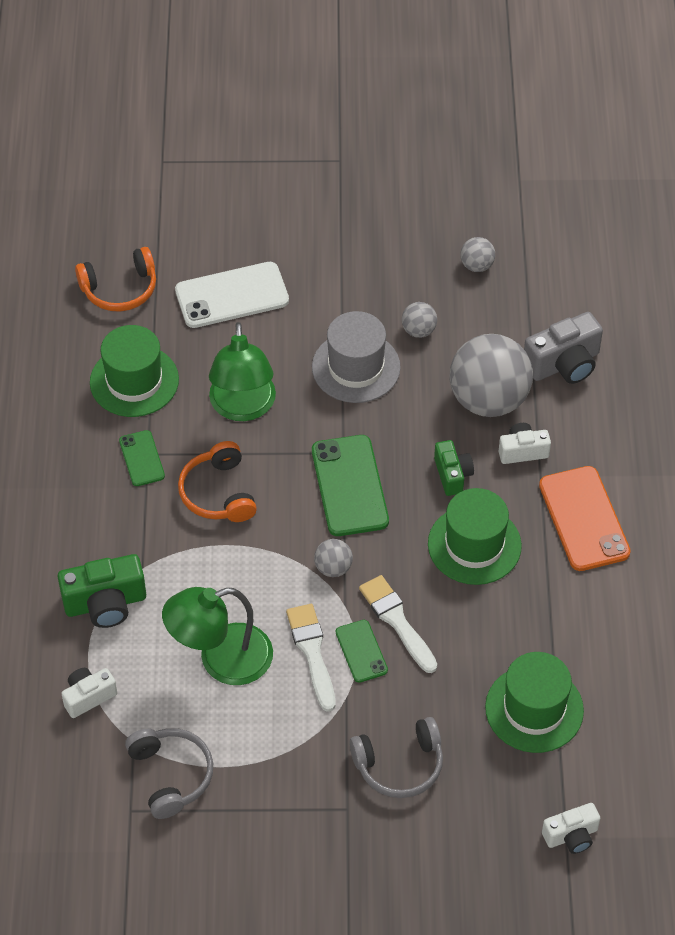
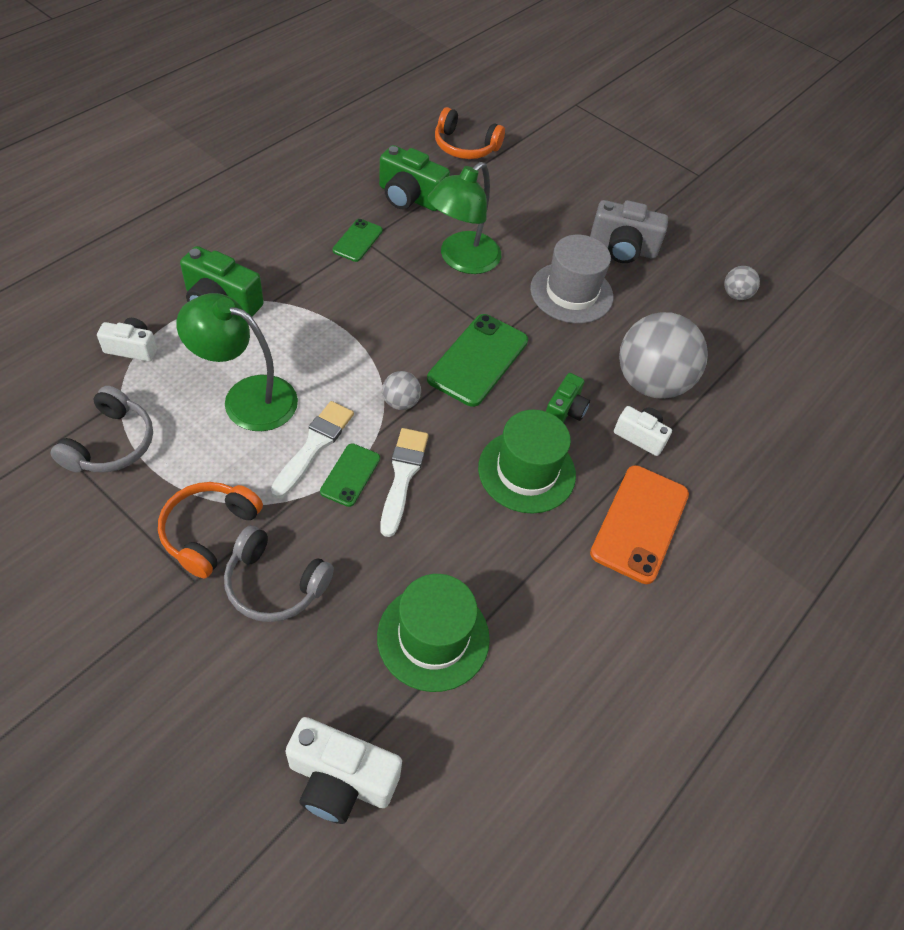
camera: 35 degrees right, 0 degrees up
green hat [90,325,179,417] -> green camera [379,145,450,211]
white phone [175,262,289,328] -> none
orange headphones [178,441,257,522] -> orange headphones moved to [158,482,263,578]
grey ball [402,302,437,338] -> none
grey camera [524,312,603,384] -> grey camera moved to [590,200,668,263]
white camera [542,803,600,854] -> white camera [285,717,402,824], size x1.60

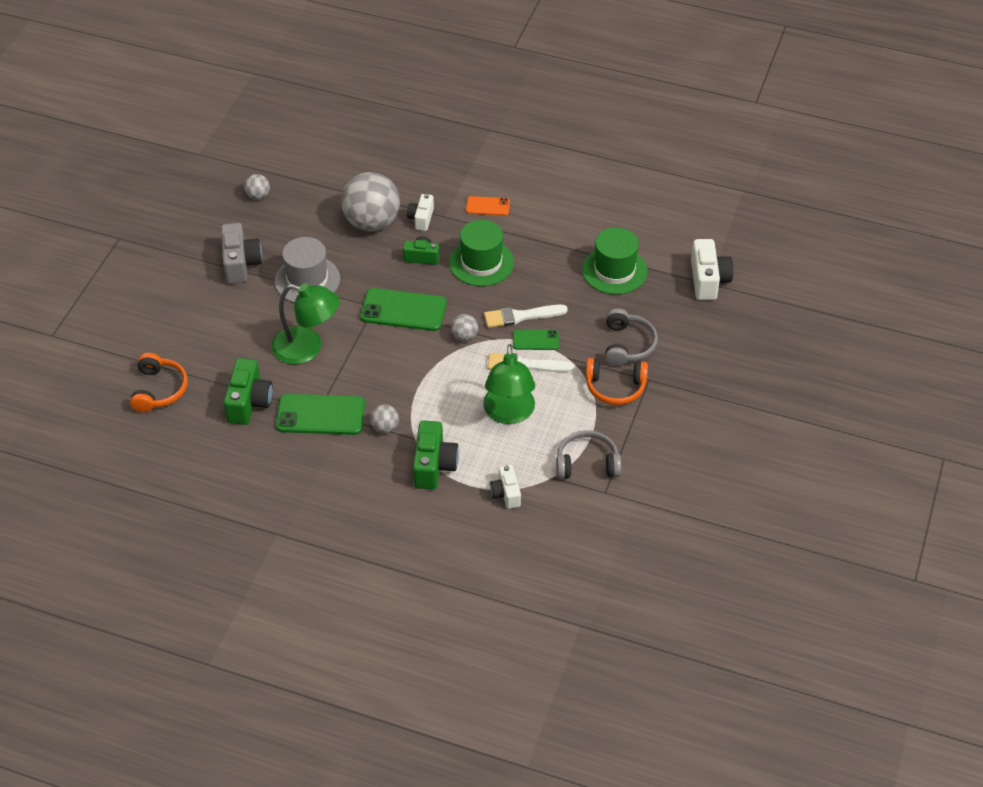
camera: 105 degrees left, 5 degrees down
green phone [333,219,383,262] -> green phone [276,394,365,435], size x1.81
orange phone [590,465,689,584] -> orange phone [466,196,510,216], size x0.55
none -> grey ball [370,405,399,433]

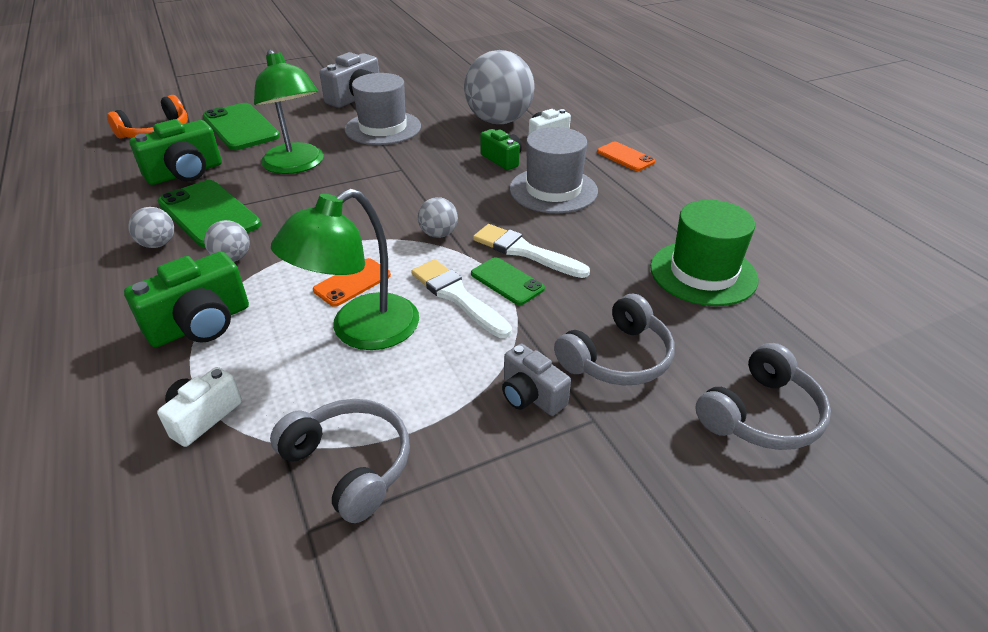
camera: 45 degrees right, 10 degrees down
grey ball [244,174,270,200] -> grey ball moved to [128,207,174,248]
green phone [360,288,447,331] -> green phone moved to [202,103,280,150]
green hat [449,220,514,286] -> grey hat [509,127,598,213]
orange headphones [586,358,648,405] -> grey camera [502,344,571,416]
white camera [691,239,734,300] -> none
none -> orange phone [313,258,391,307]
none -> grey headphones [695,343,831,450]

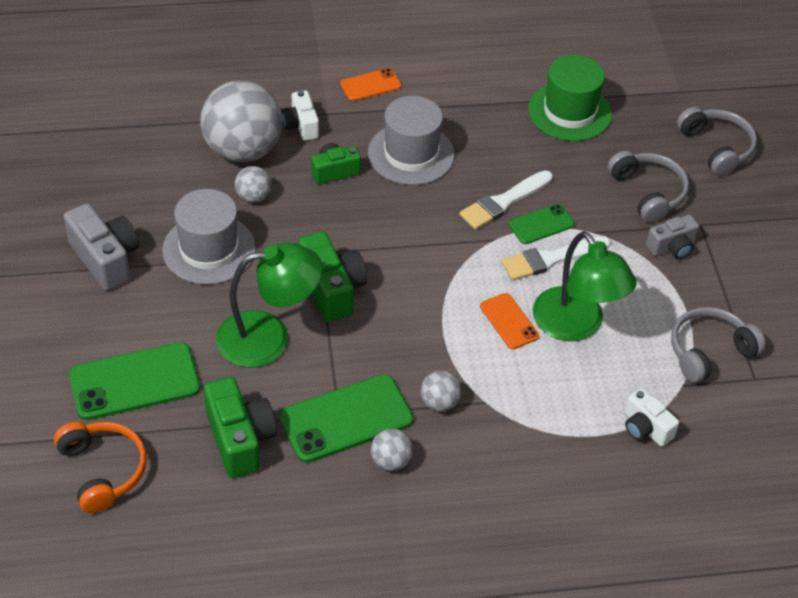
camera: 75 degrees left, 10 degrees up
green camera [124,252,249,347] -> green camera moved to [298,231,367,322]
grey ball [418,197,458,238] -> grey ball moved to [235,166,271,203]

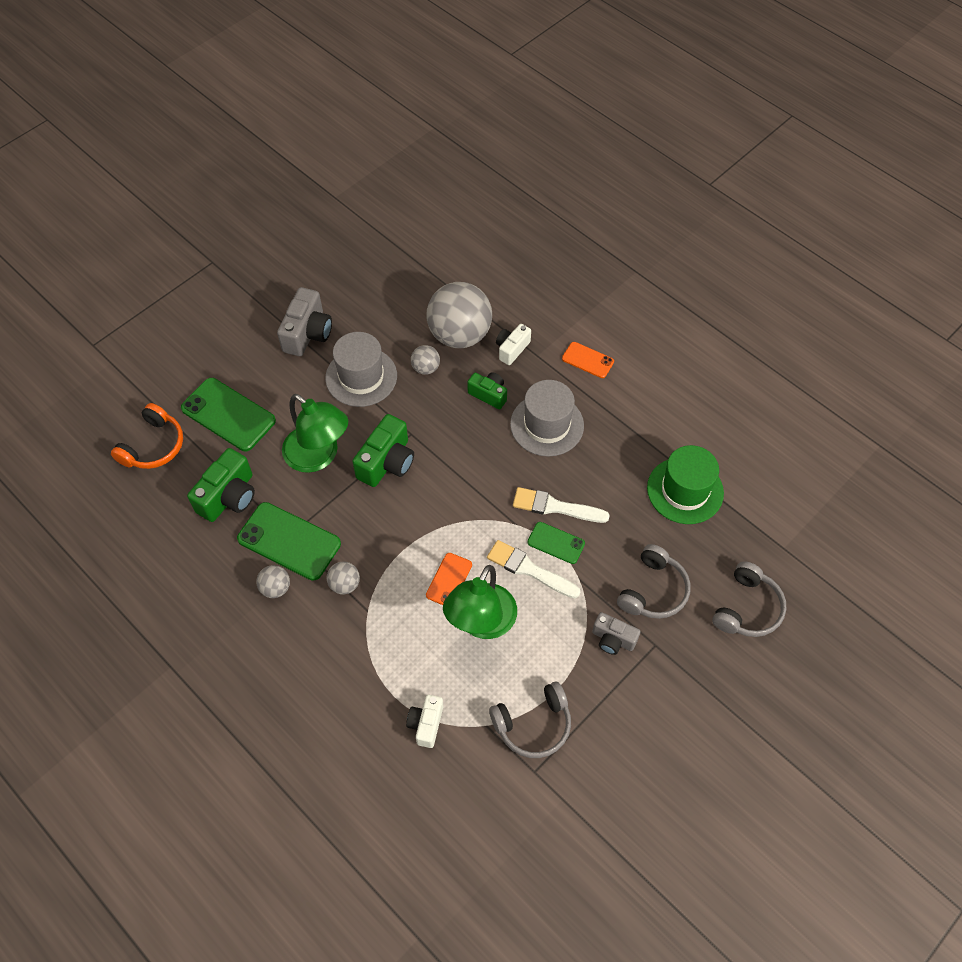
camera: 55 degrees right, 10 degrees up
grey headphones [671,307,766,383] -> grey headphones turned 135 degrees clockwise [489,682,571,758]

